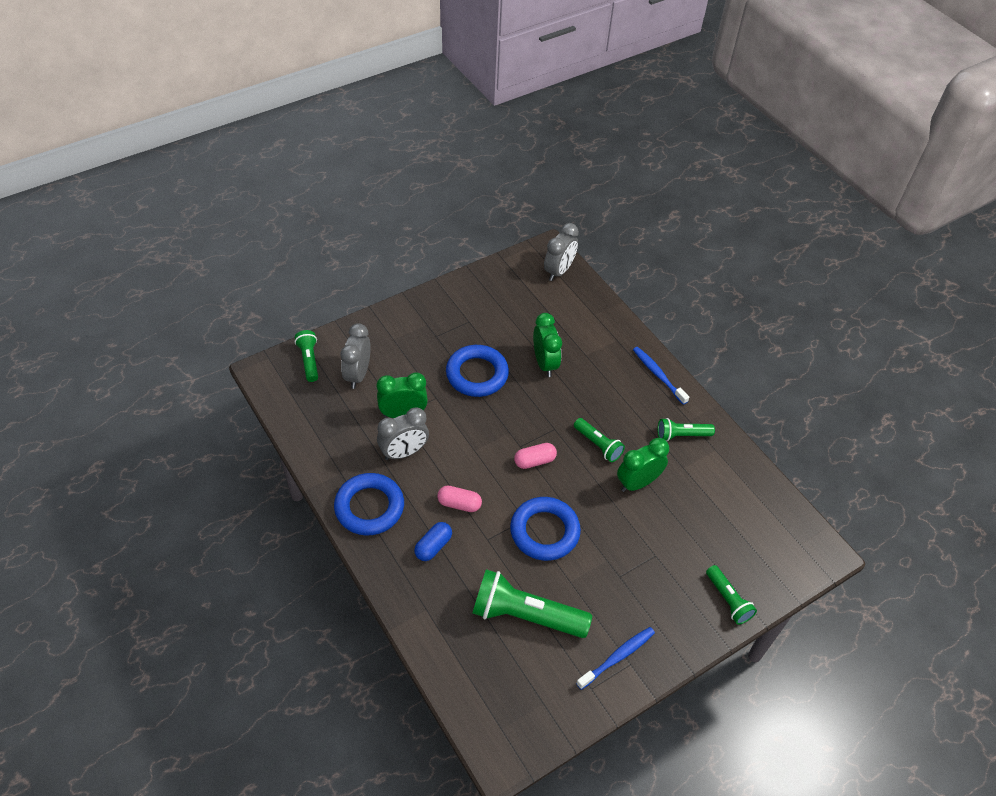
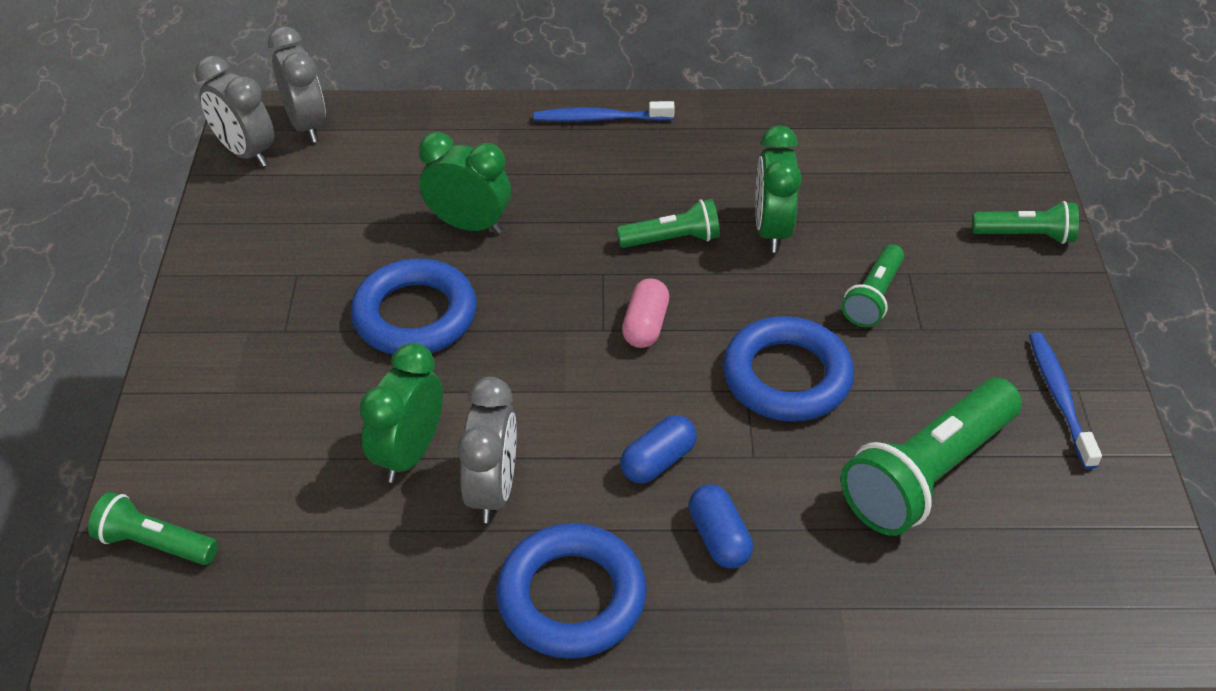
camera: 55 degrees left, 5 degrees down
grey clock [341,323,371,389] -> grey clock moved to [195,56,274,167]
pink capsule [437,486,482,512] -> blue capsule [620,415,697,483]
green flashlight [658,418,715,441] -> green flashlight moved to [842,244,904,327]

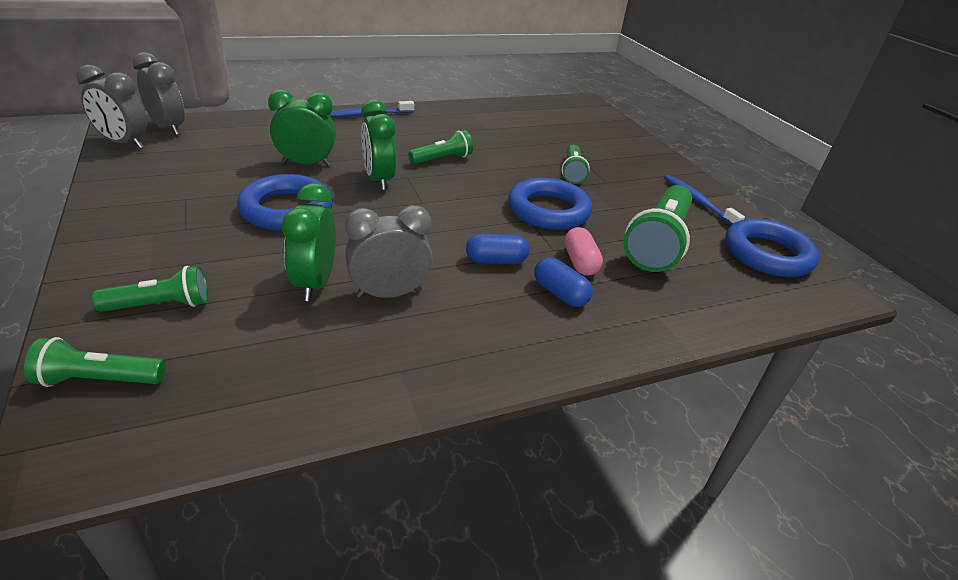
camera: 25 degrees left, 10 degrees down
grey clock [457,377,517,523] -> grey clock turned 90 degrees counterclockwise [345,205,433,298]
blue ring [496,523,647,659] -> blue ring moved to [725,218,820,277]
blue capsule [620,415,697,483] -> blue capsule turned 60 degrees clockwise [466,234,530,264]
pink capsule [622,278,669,348] -> pink capsule moved to [564,227,603,276]
green clock [755,125,802,253] -> green clock moved to [361,100,396,190]
green flashlight [972,201,1079,244] -> green flashlight moved to [92,266,208,312]

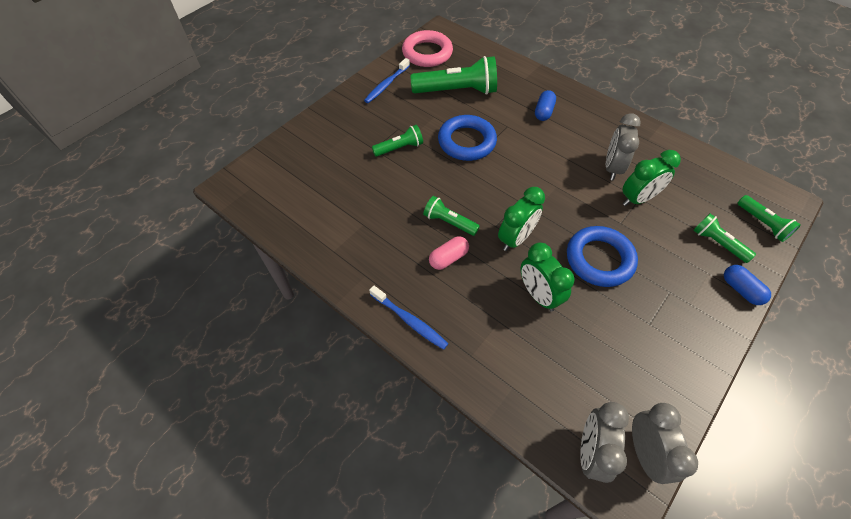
camera: 115 degrees left, 20 degrees up
grey clock [345,205,433,298] -> grey clock turned 60 degrees clockwise [606,113,641,180]
blue capsule [466,234,530,264] -> blue capsule moved to [724,265,771,305]
pink capsule [564,227,603,276] -> pink capsule moved to [429,236,469,270]
blue ring [725,218,820,277] -> pink ring [402,30,453,67]

